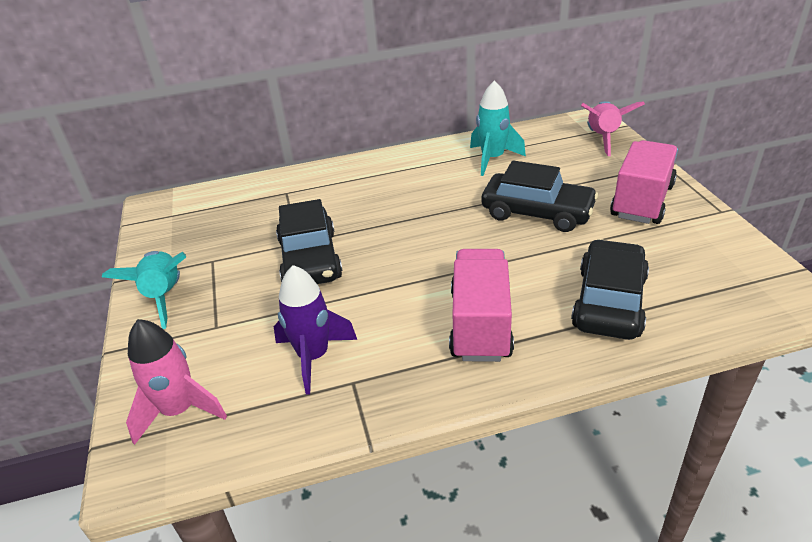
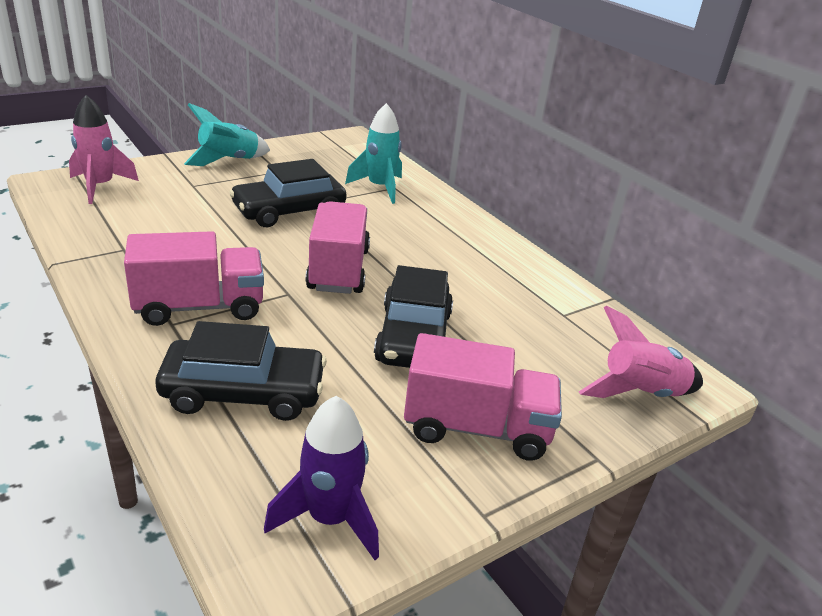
camera: 65 degrees right, 5 degrees down
purple rocket [274,265,357,395] -> purple rocket moved to [264,396,379,560]
turquoise rocket [470,80,526,176] -> turquoise rocket moved to [345,103,402,204]
none -> pink truck [305,201,370,294]

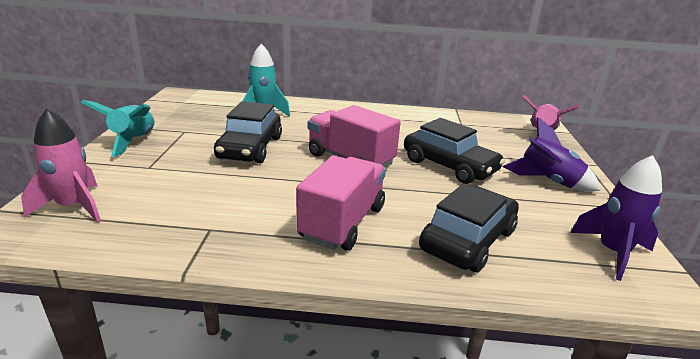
camera: 50 degrees left, 5 degrees down
pink truck [404,333,562,461] -> purple rocket [502,117,600,192]

